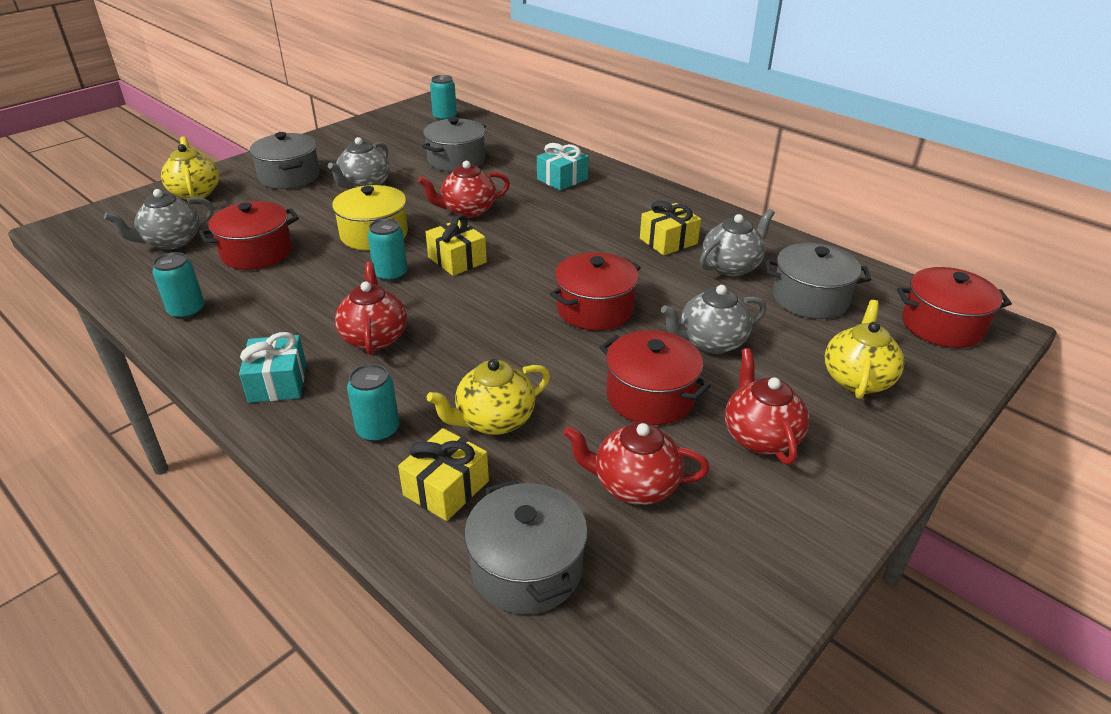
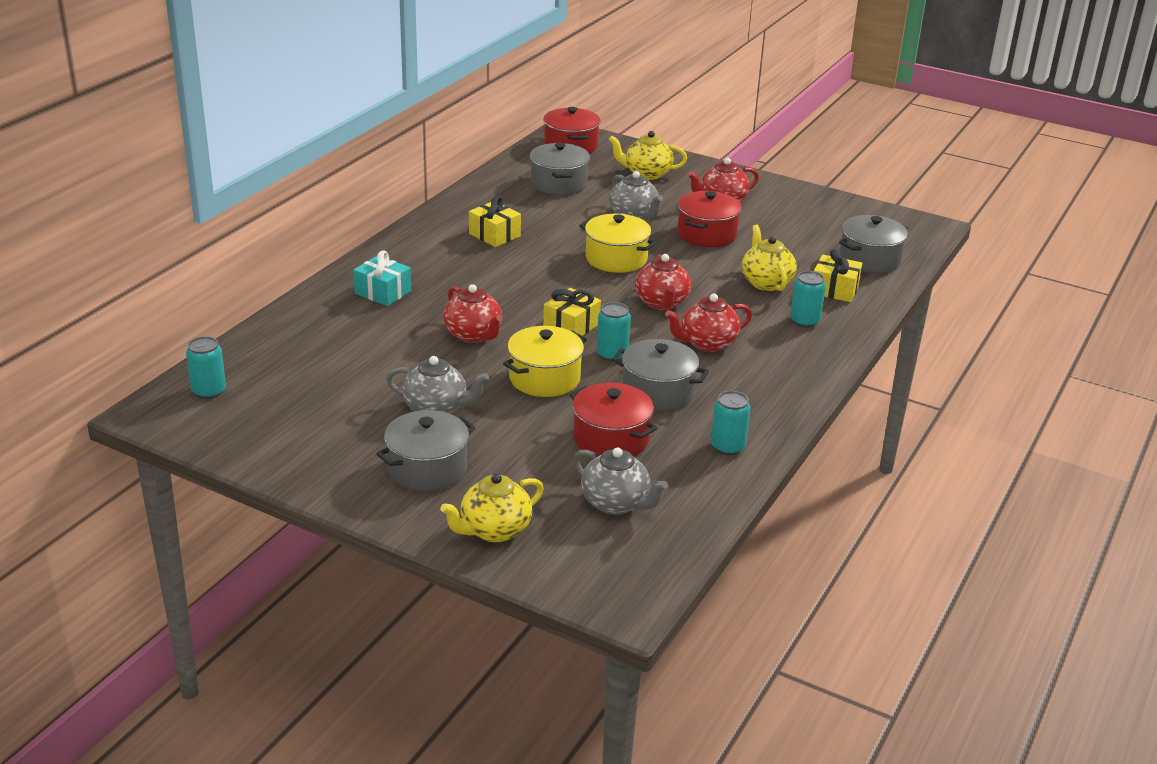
camera: 105 degrees left, 5 degrees down
turquoise gift [239,332,306,403] -> none
grey pot [422,117,486,172] -> grey pot moved to [612,339,709,412]
yellow teapot [427,359,550,435] -> yellow teapot turned 150 degrees counterclockwise [742,225,797,291]
red pot [550,252,641,331] -> yellow pot [579,214,657,273]
red teapot [563,422,710,505] -> red teapot moved to [635,254,691,310]
grey teapot [700,209,775,277] -> none

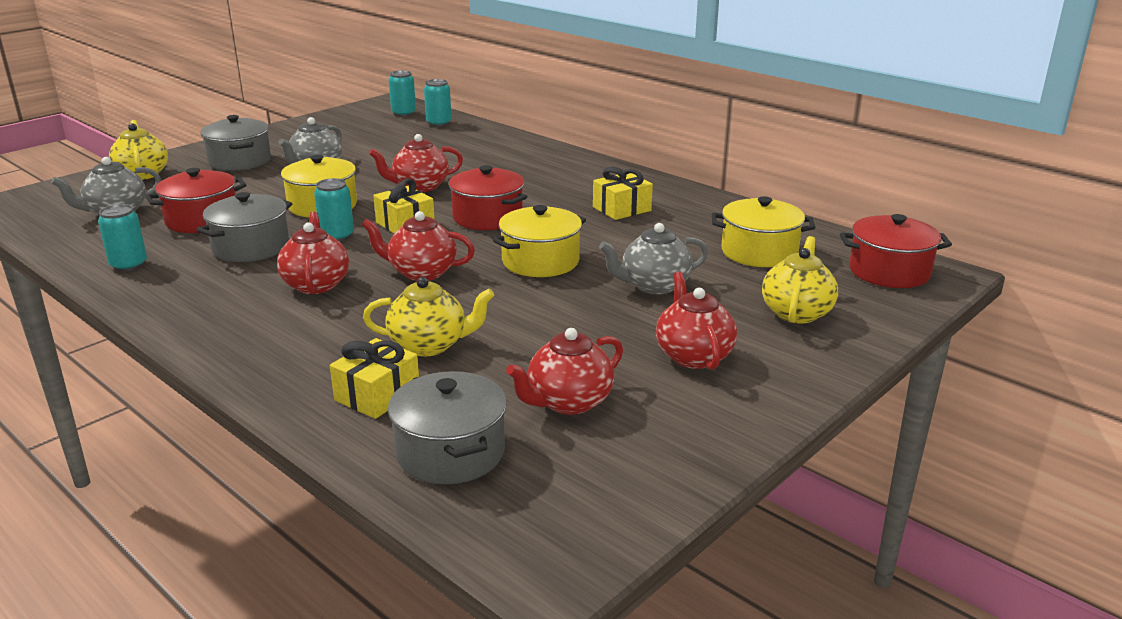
camera: 105 degrees right, 5 degrees down
turquoise gift [353,250,411,306] -> none
grey pot [530,143,590,195] -> yellow pot [712,196,815,267]
red pot [677,191,742,247] -> red pot moved to [448,165,527,230]
turquoise can [790,271,826,328] -> turquoise can moved to [424,79,452,127]
none -> red teapot [506,328,623,415]

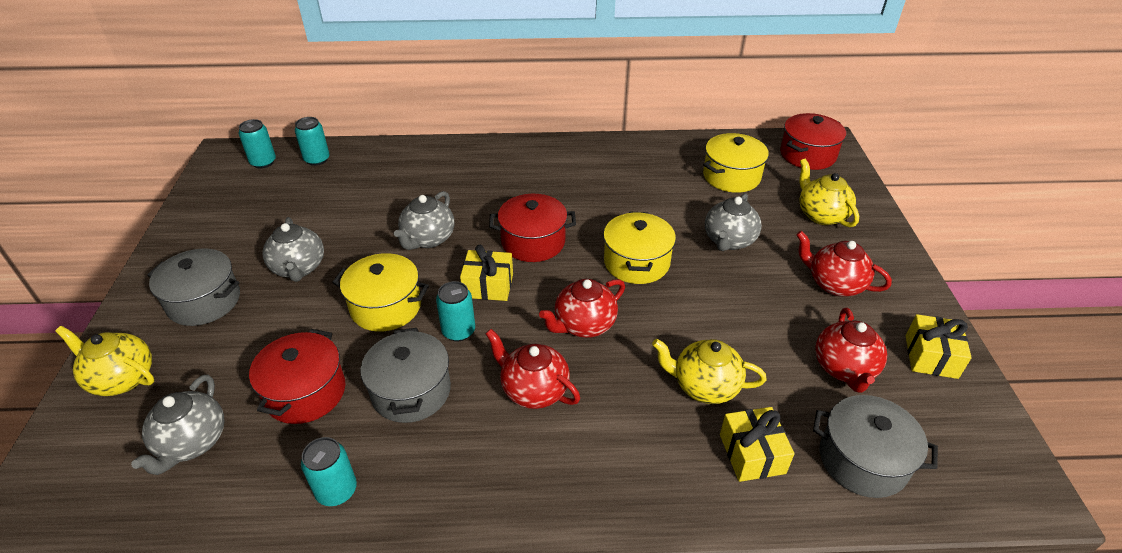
camera: 45 degrees left, 15 degrees up
yellow teapot [363,277,494,357] -> yellow teapot turned 120 degrees counterclockwise [652,339,766,404]
red teapot [369,134,463,192] -> grey teapot [394,191,454,250]
yellow gift [593,167,653,220] -> yellow gift moved to [906,314,972,379]

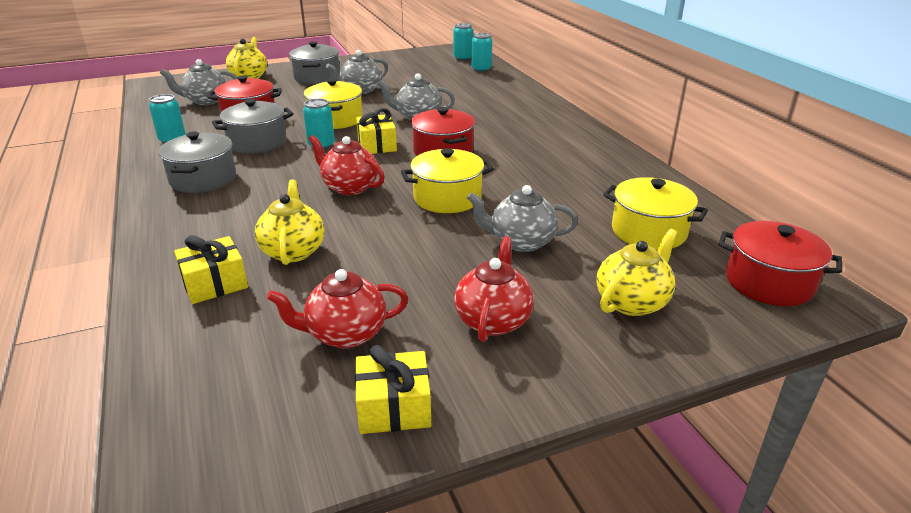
camera: 70 degrees right, 10 degrees down
red teapot [485,329,580,409] -> none
grey pot [813,395,938,498] -> grey pot moved to [158,132,236,193]

